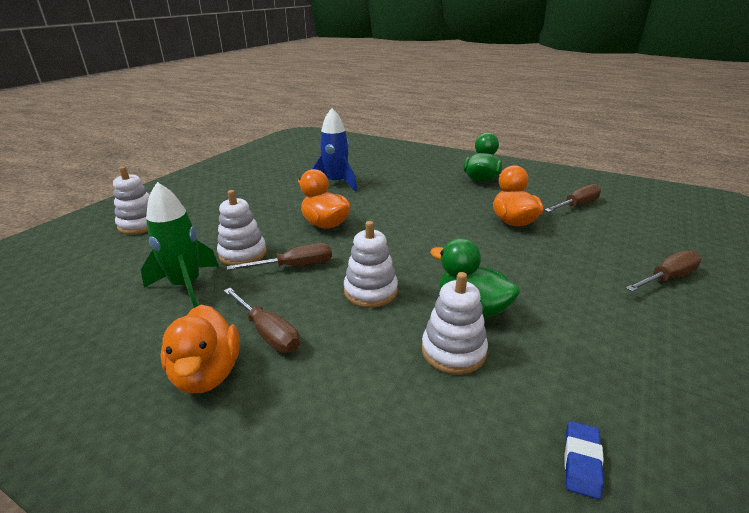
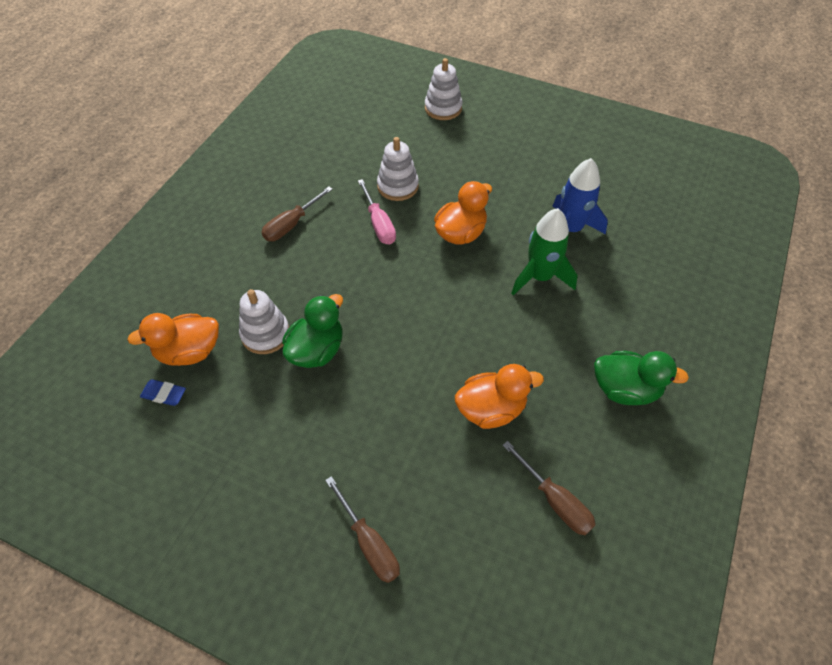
camera: 85 degrees right, 25 degrees up
green rocket [141,182,219,308] -> green rocket moved to [511,208,578,295]
orange duck [160,305,240,393] -> orange duck moved to [127,313,219,366]
brown screwdriver [227,243,332,270] -> pink screwdriver [358,179,396,245]
white stacking toy [344,221,398,308] -> none

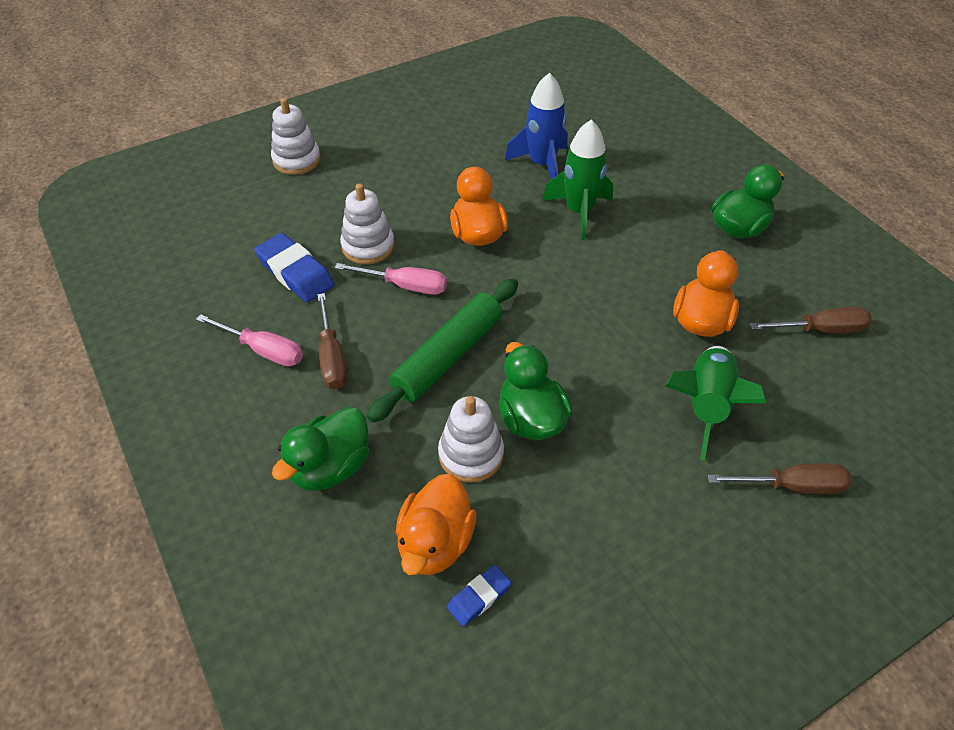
camera: 55 degrees left, 5 degrees down
none -> pink screwdriver [196,314,303,367]
none -> blue eraser [255,233,335,303]
none -> green duck [272,407,369,491]
none -> green rolling pin [367,278,518,422]
none -> green rocket [665,346,766,460]

